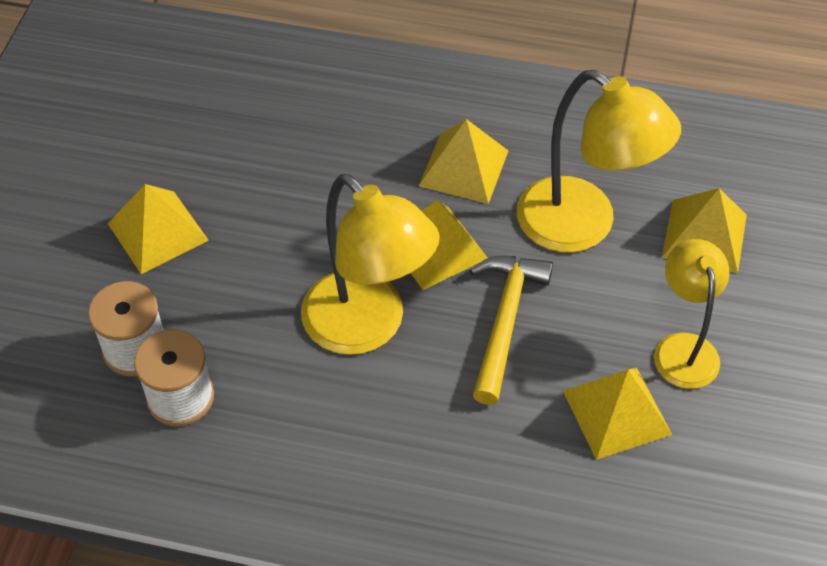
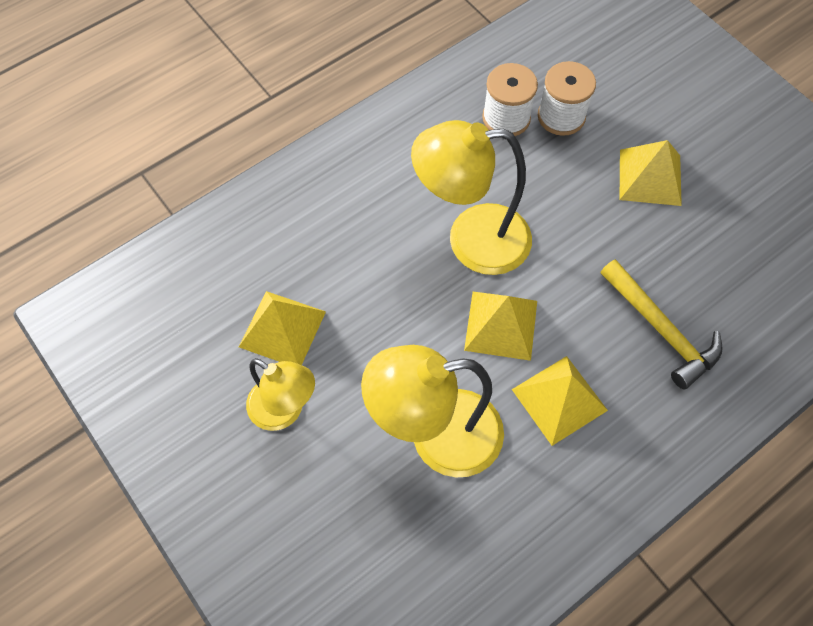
camera: 130 degrees right, 10 degrees up
yellow hammer [470,256,553,405] -> yellow hammer moved to [601,259,722,389]
yellow pyramid [662,188,747,273] -> none

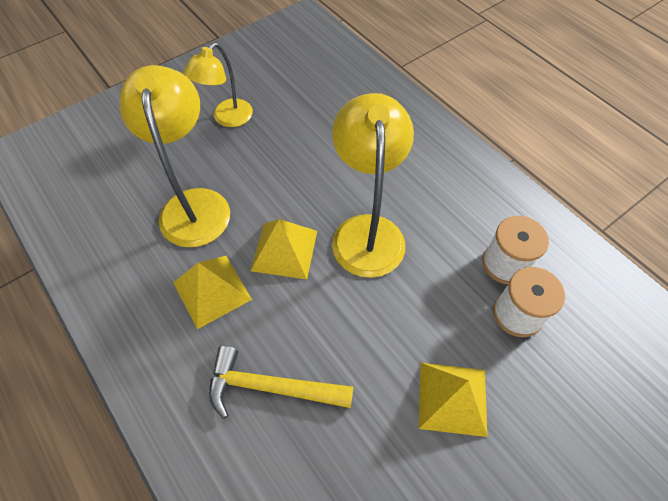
camera: 90 degrees right, 5 degrees down
yellow pyramid [239,291,326,365] -> none
yellow hammer [601,259,722,389] -> yellow hammer turned 45 degrees clockwise [209,346,354,419]

